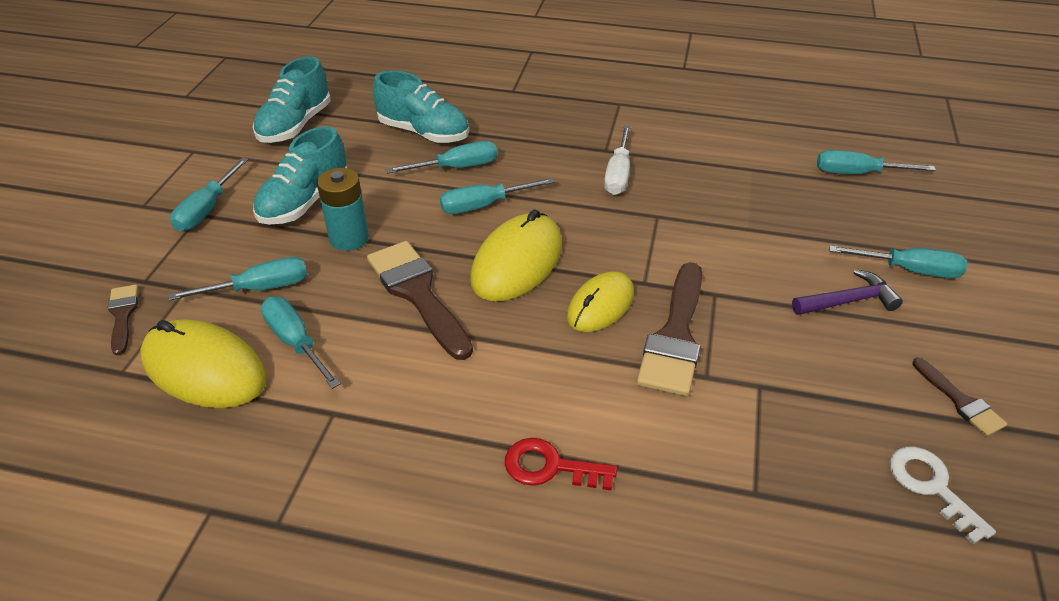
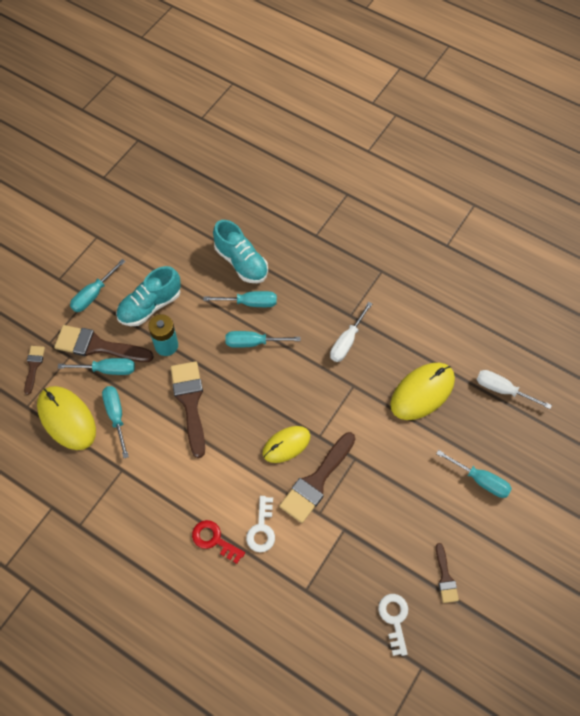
camera: 20 degrees right, 20 degrees up
turquoise shoe [253,56,331,143] -> none
yellow mouse [470,209,562,302] -> yellow mouse moved to [390,363,455,420]
purple hammer [792,269,903,315] -> none
turquoise screwdriver [817,150,936,174] -> white screwdriver [476,370,552,409]
none -> brown brush [54,325,154,362]
none -> white key [246,496,275,552]

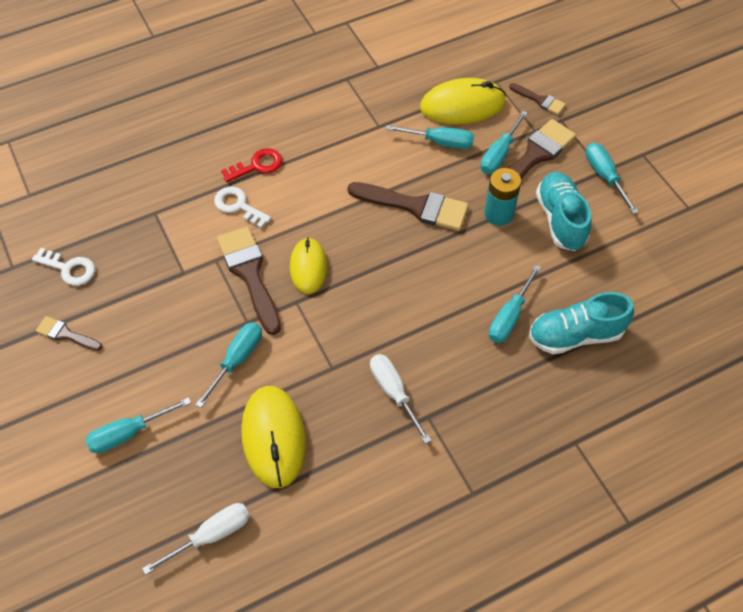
camera: 120 degrees right, 5 degrees down
turquoise screwdriver [225,331,301,348] -> turquoise screwdriver moved to [195,322,262,408]

